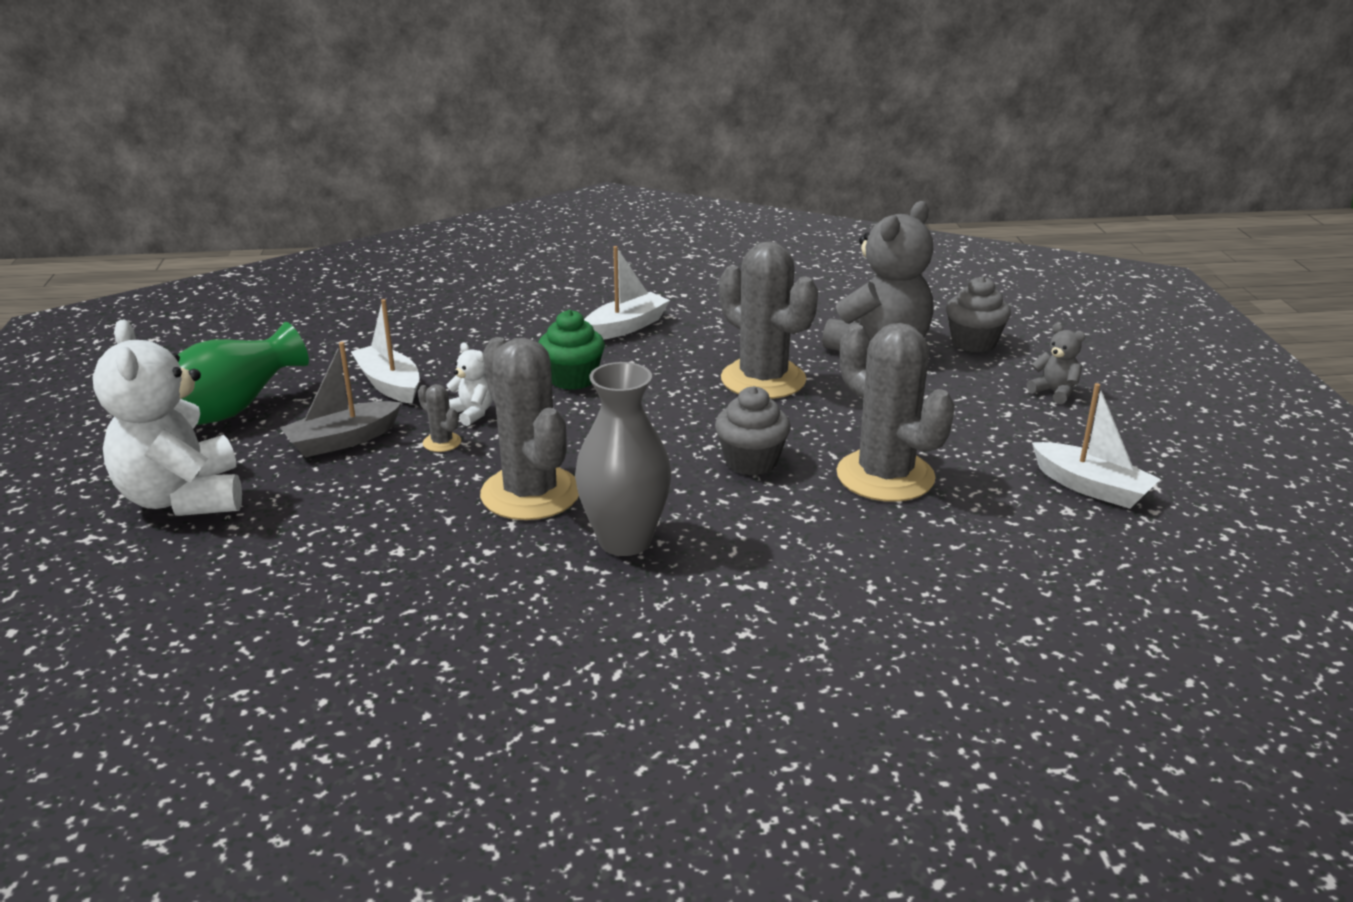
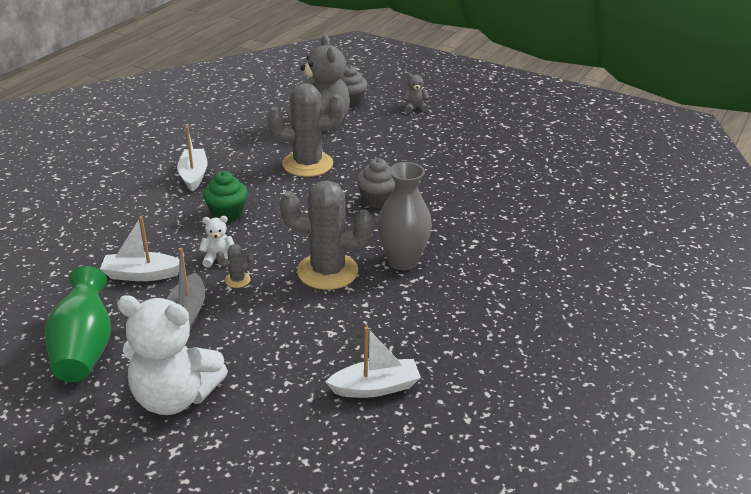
camera: 55 degrees left, 5 degrees up
grey cactus [836,323,955,502] -> none
white boat [1032,383,1160,509] -> white boat moved to [326,327,421,398]

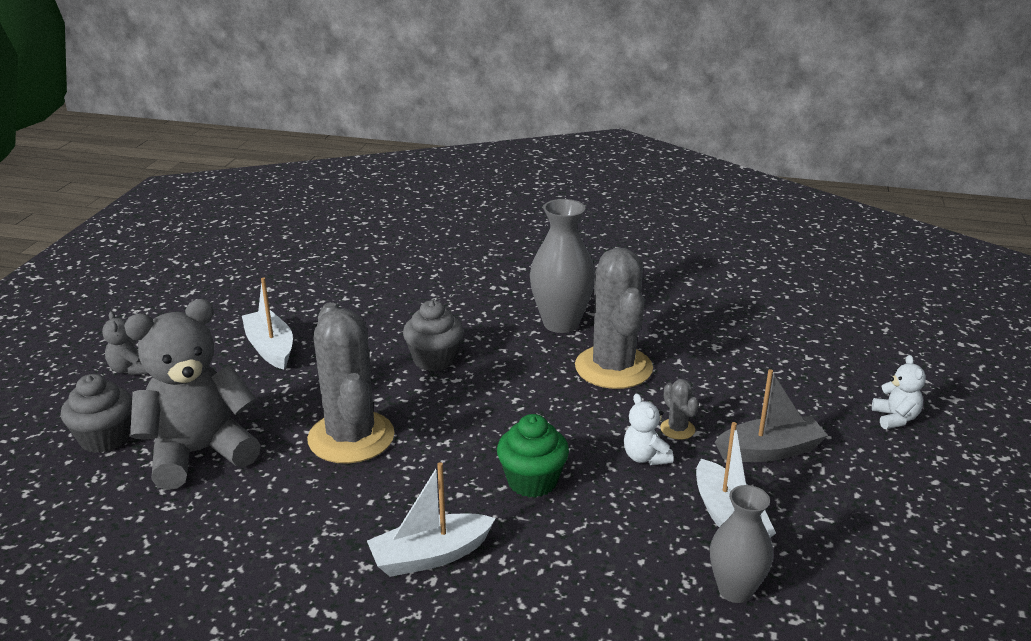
camera: 105 degrees left, 5 degrees down
green vase [45,266,111,382] -> none
white teddy bear [117,295,228,415] -> white teddy bear [872,355,926,429], size x0.44
white boat [326,327,421,398] -> white boat moved to [242,278,293,370]
none -> grey vase [710,485,773,603]

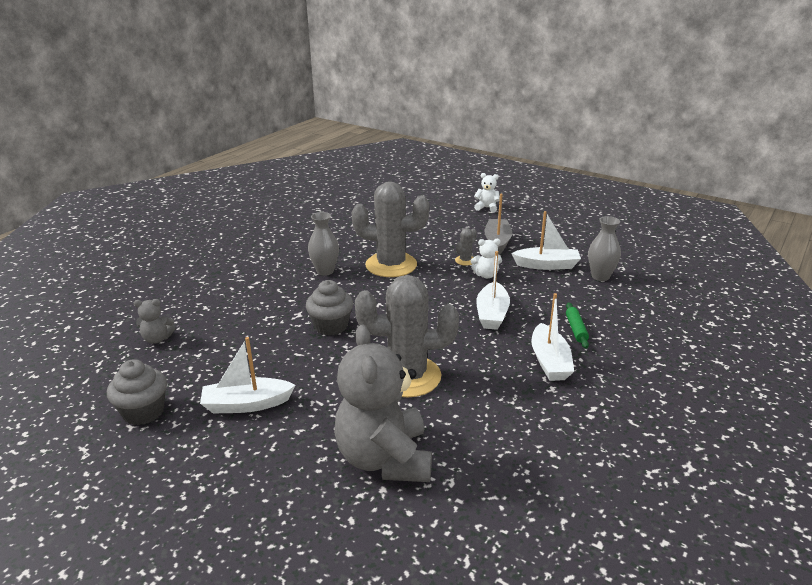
camera: 70 degrees left, 0 degrees up
grey cupcake [61,374,132,453] -> grey cupcake moved to [107,359,167,425]
grey teddy bear [102,311,148,375] -> grey teddy bear moved to [134,299,176,344]
green cupcake [497,414,569,498] -> white boat [476,251,510,330]
grey vase [530,199,595,333] -> grey vase [308,212,339,276], size x0.66
grey cactus [660,379,699,440] -> grey cactus turned 45 degrees counterclockwise [455,228,477,266]
none -> green rolling pin [566,302,589,348]

